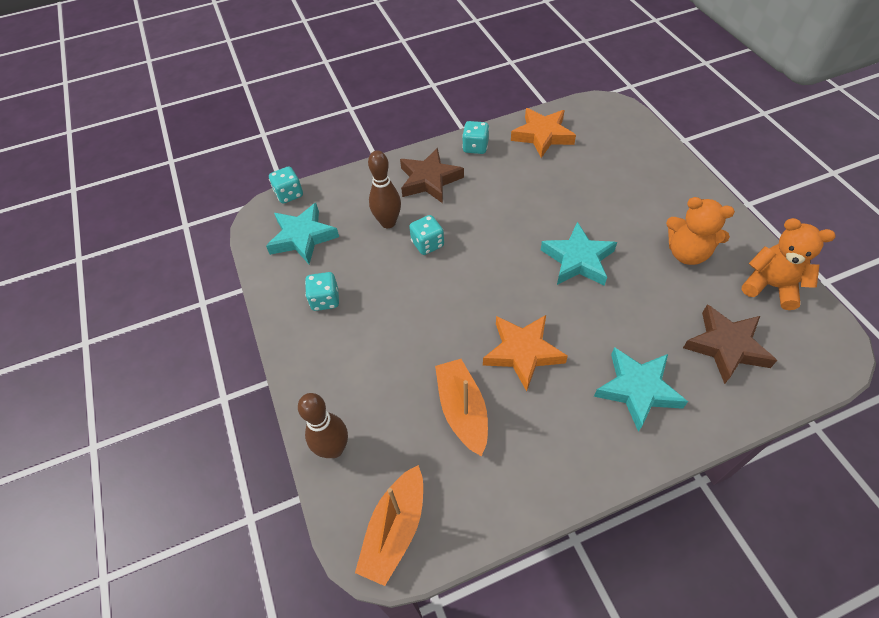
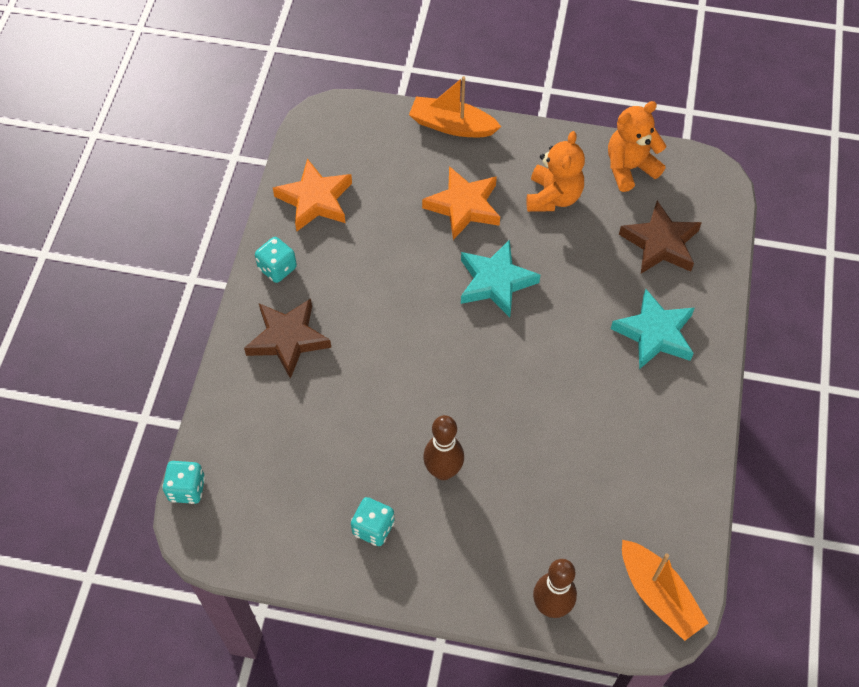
camera: 60 degrees left, 5 degrees up
turquoise star [266,203,339,264] -> none
brown bowling pin [368,150,401,228] -> brown bowling pin moved to [423,415,464,480]
turquoise dice [409,215,444,255] -> none
orange boat [435,359,488,457] -> orange boat moved to [409,76,501,137]
orange star [483,315,568,391] -> orange star moved to [422,166,500,240]
orange teddy bear [666,197,735,265] -> orange teddy bear turned 45 degrees counterclockwise [526,131,585,212]

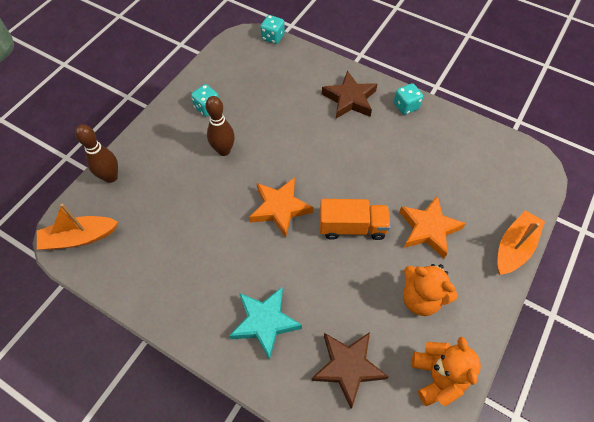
camera: 110 degrees right, 0 degrees up
orange star [273,158,352,232] -> orange star moved to [249,177,313,238]
turquoise star [461,239,540,318] -> orange truck [320,199,391,240]

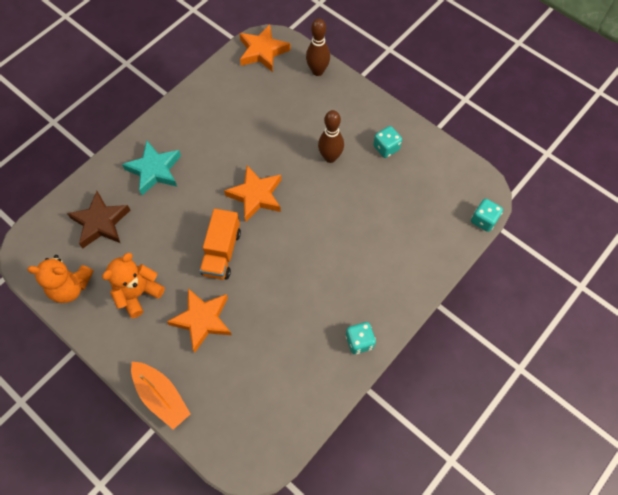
camera: 100 degrees right, 5 degrees up
orange boat [37,203,118,250] -> orange star [239,24,291,72]
brown star [322,71,377,118] -> none

